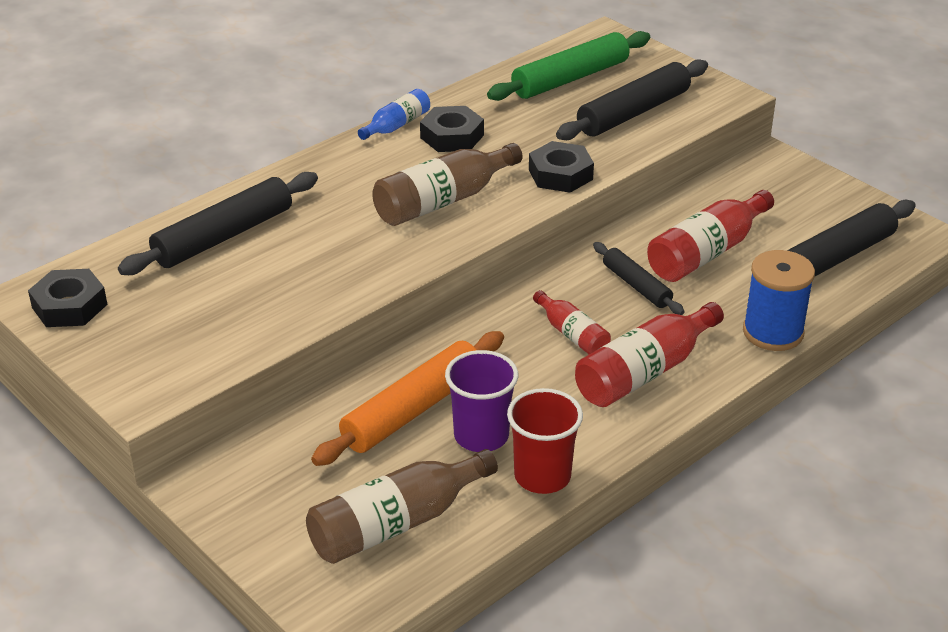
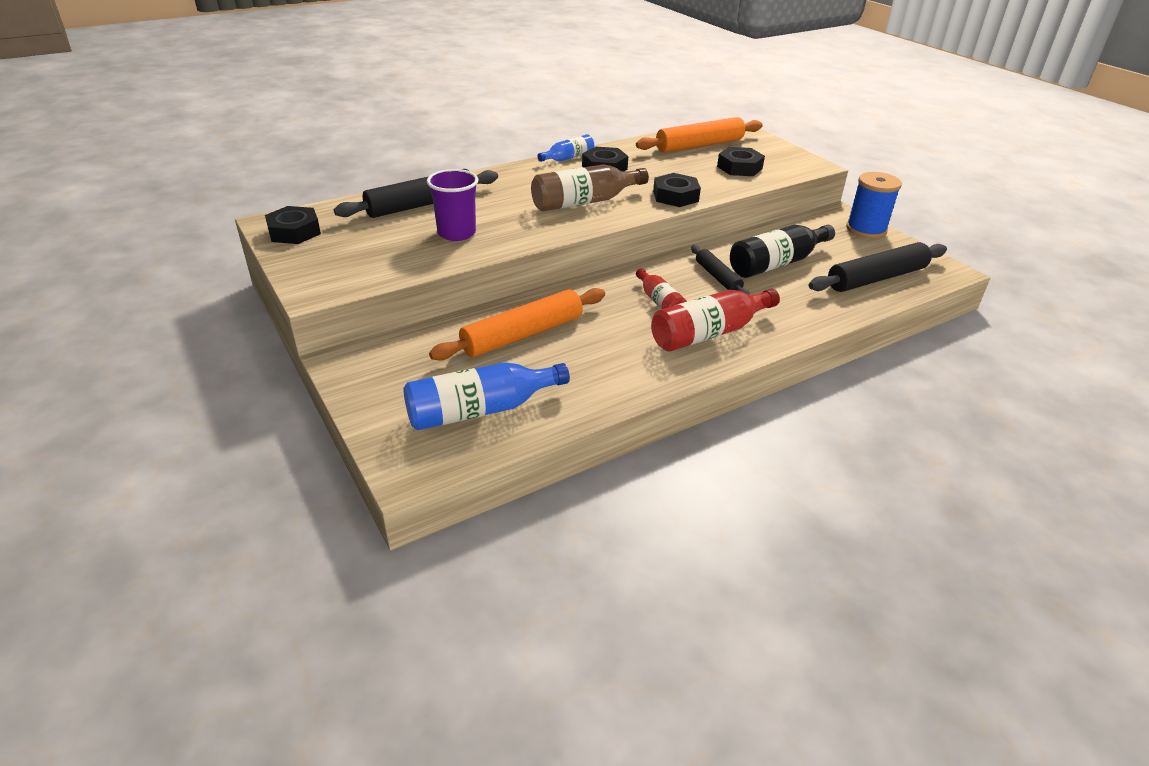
camera: 10 degrees right, 0 degrees up
brown bottle [306,449,498,564] -> blue bottle [403,362,570,430]
purple cup [445,350,518,452] -> purple cup moved to [427,169,479,241]
green rolling pin [487,31,650,101] -> orange rolling pin [636,117,762,153]
red cup [507,388,583,494] -> none
black rolling pin [556,59,708,140] -> black nut [717,147,765,176]
red bottle [647,190,774,282] -> black bottle [730,225,835,278]
blue spool [743,250,815,351] -> blue spool moved to [846,172,902,239]

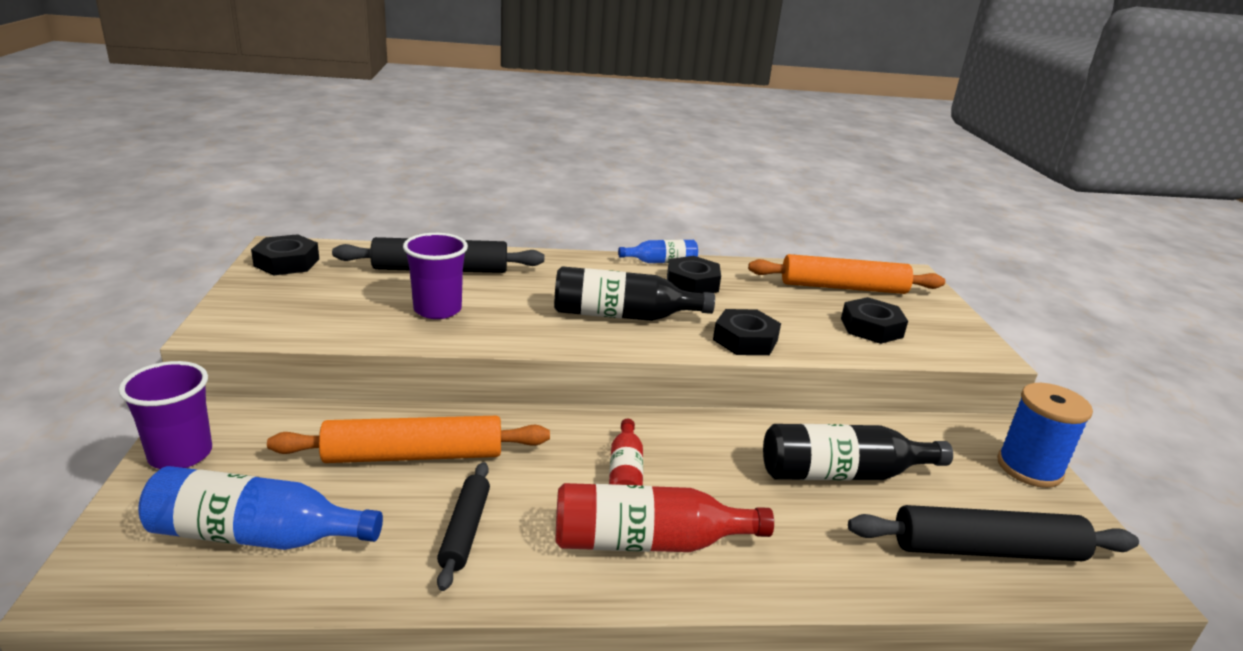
camera: 25 degrees right, 10 degrees down
brown bottle [531,164,649,211] -> black bottle [554,266,715,321]
black rolling pin [691,245,750,295] -> black rolling pin moved to [437,462,490,591]
none -> purple cup [118,361,212,469]

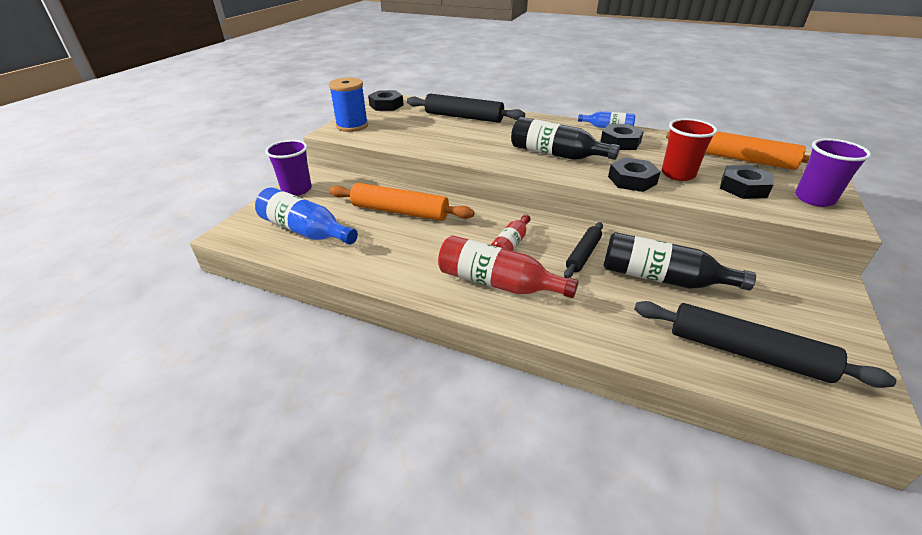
camera: 30 degrees right, 10 degrees up
purple cup [403,233,468,319] -> purple cup moved to [795,139,871,207]
black rolling pin [437,462,490,591] -> black rolling pin moved to [564,222,603,278]
blue spool [997,383,1093,488] -> blue spool moved to [329,78,368,132]
none -> red cup [662,118,717,181]

